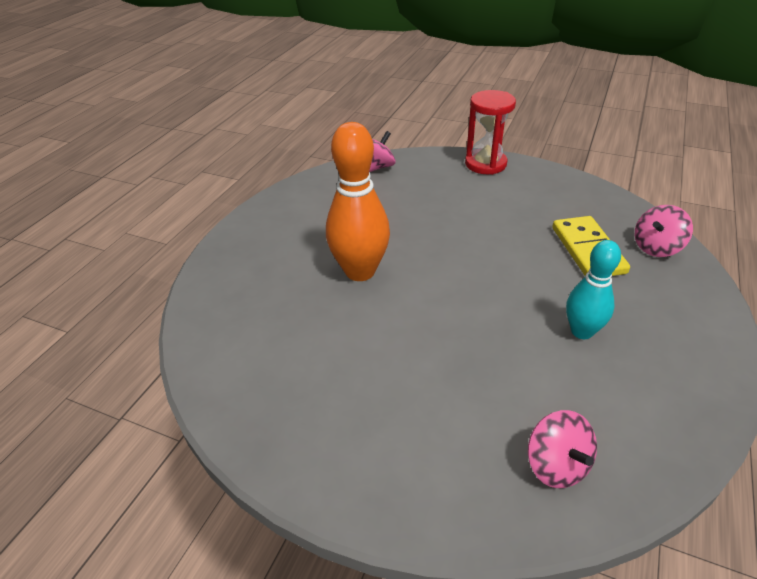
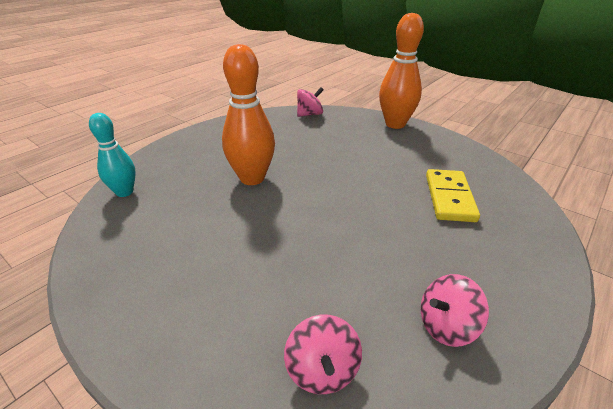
camera: 15 degrees right, 5 degrees down
red hourglass [465,90,516,175] -> orange bowling pin [379,13,424,129]
turquoise bowling pin [566,240,621,339] -> turquoise bowling pin moved to [89,113,136,197]
pink spinning top [635,205,693,257] -> pink spinning top moved to [421,274,489,347]

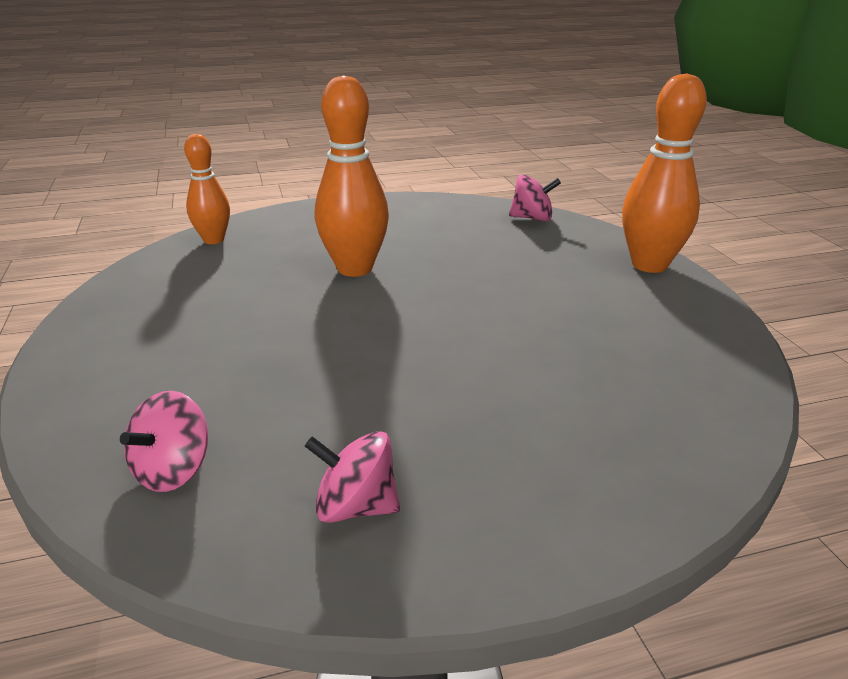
camera: 35 degrees right, 5 degrees down
turquoise bowling pin [89,113,136,197] -> orange bowling pin [184,134,230,244]
yellow domino [426,169,480,222] -> none

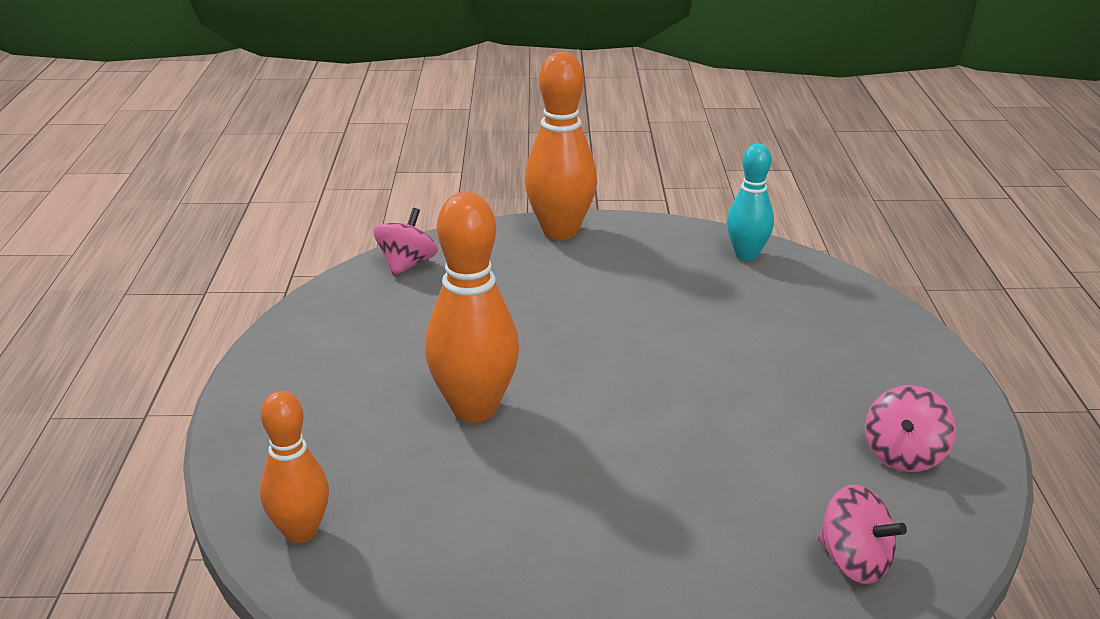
camera: 75 degrees left, 0 degrees up
none -> turquoise bowling pin [727,143,774,261]

